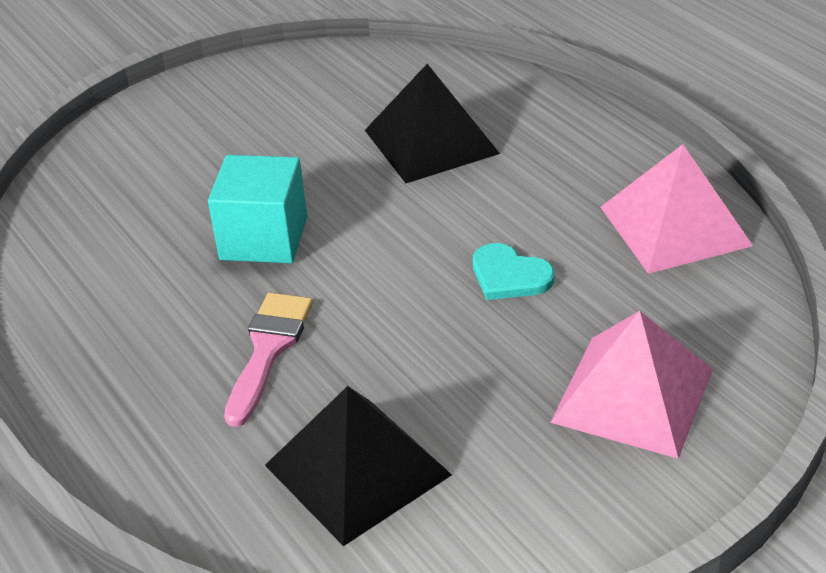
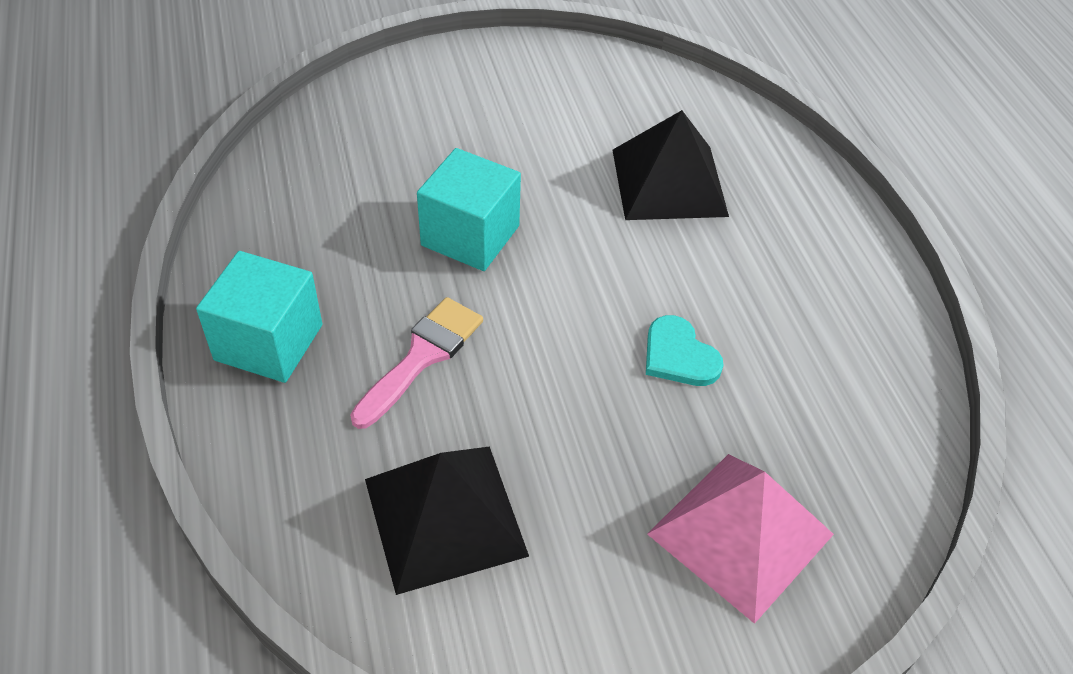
camera: 15 degrees right, 10 degrees up
pink pyramid [600,144,753,274] -> none
none -> turquoise cube [196,251,322,383]

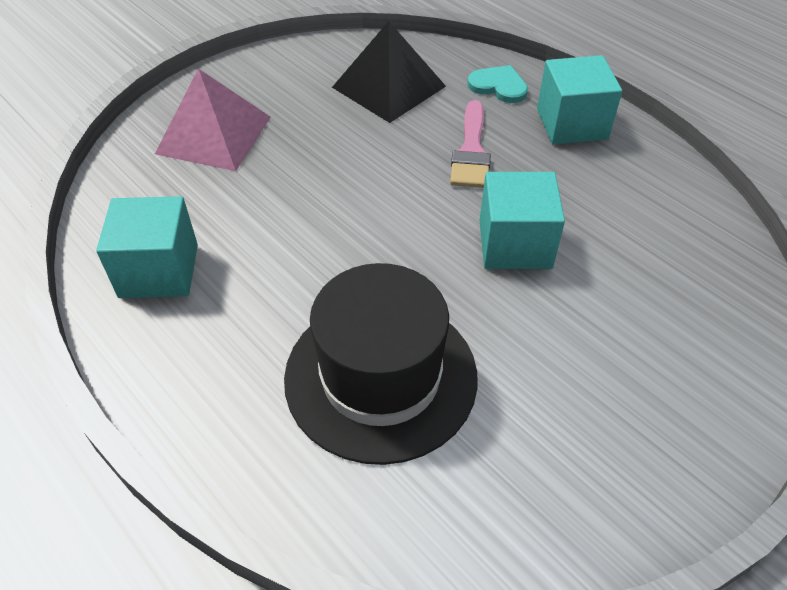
camera: 155 degrees right, 0 degrees up
black pyramid [612,110,729,220] -> black hat [284,263,478,465]
turquoise heart [646,315,723,386] -> turquoise heart moved to [467,65,528,103]
none -> turquoise cube [96,196,198,298]

